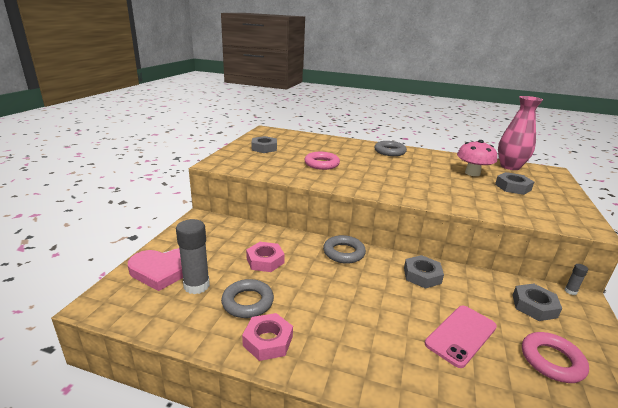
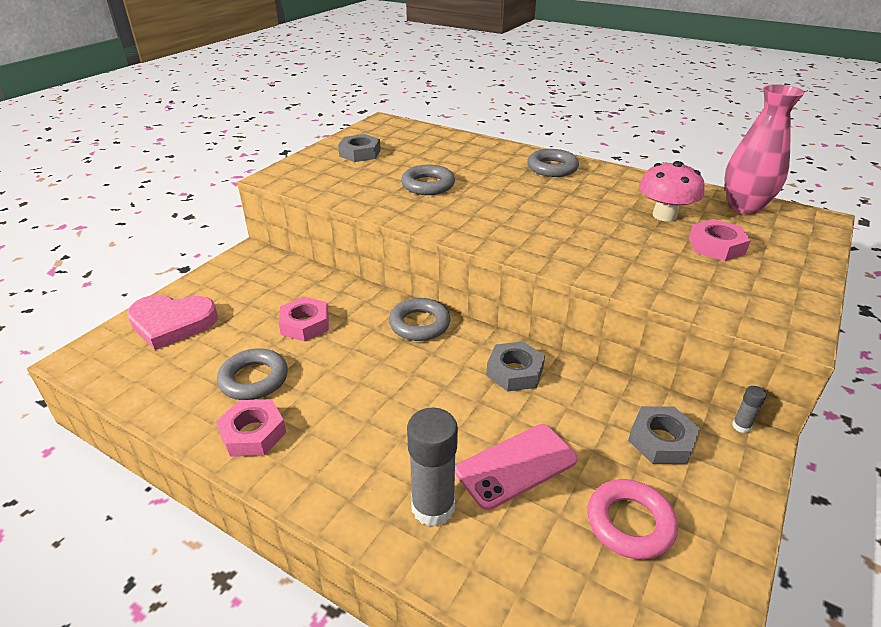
camera: 15 degrees right, 10 degrees up
grey glue stick [176,219,210,294] -> grey glue stick moved to [407,408,458,527]
pink ring [304,152,340,170] -> grey ring [401,165,455,195]
grey nut [495,172,534,195] -> pink nut [689,219,751,261]

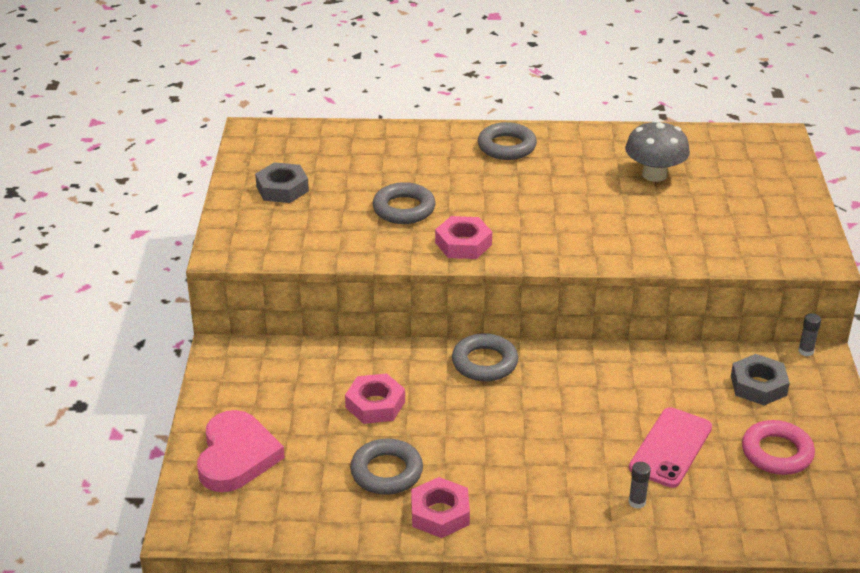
camera: 30 degrees left, 0 degrees up
pink heart [127,295,218,350] -> pink heart turned 60 degrees counterclockwise [197,410,285,492]
grey glue stick [407,408,458,527] -> grey glue stick [628,462,651,509], size x0.46
grey nut [486,341,545,392] -> none
pink mushroom [639,161,704,222] -> grey mushroom [625,120,690,182]
pink nut [689,219,751,261] -> pink nut moved to [435,216,492,259]
pink vase [724,84,805,214] -> none

